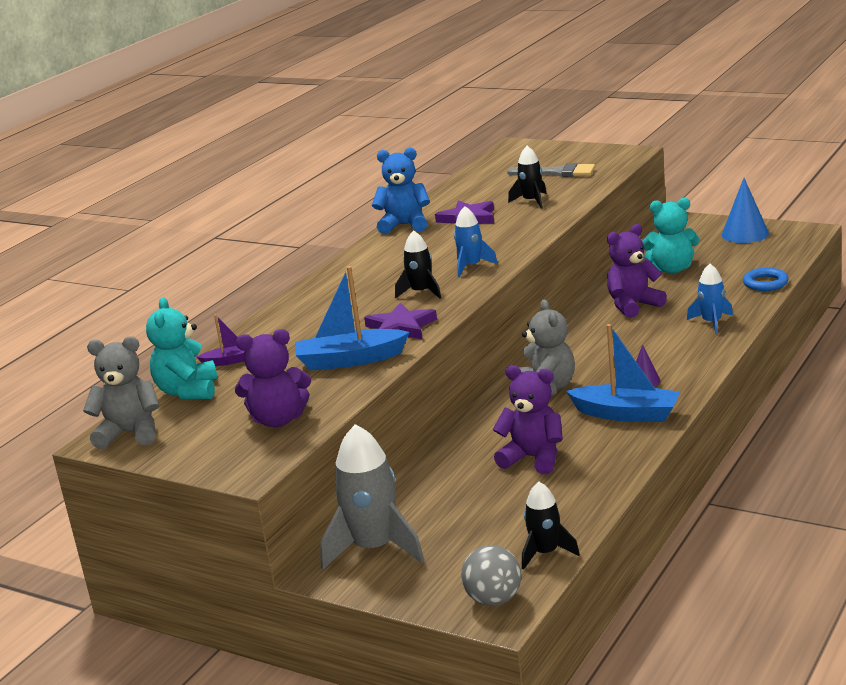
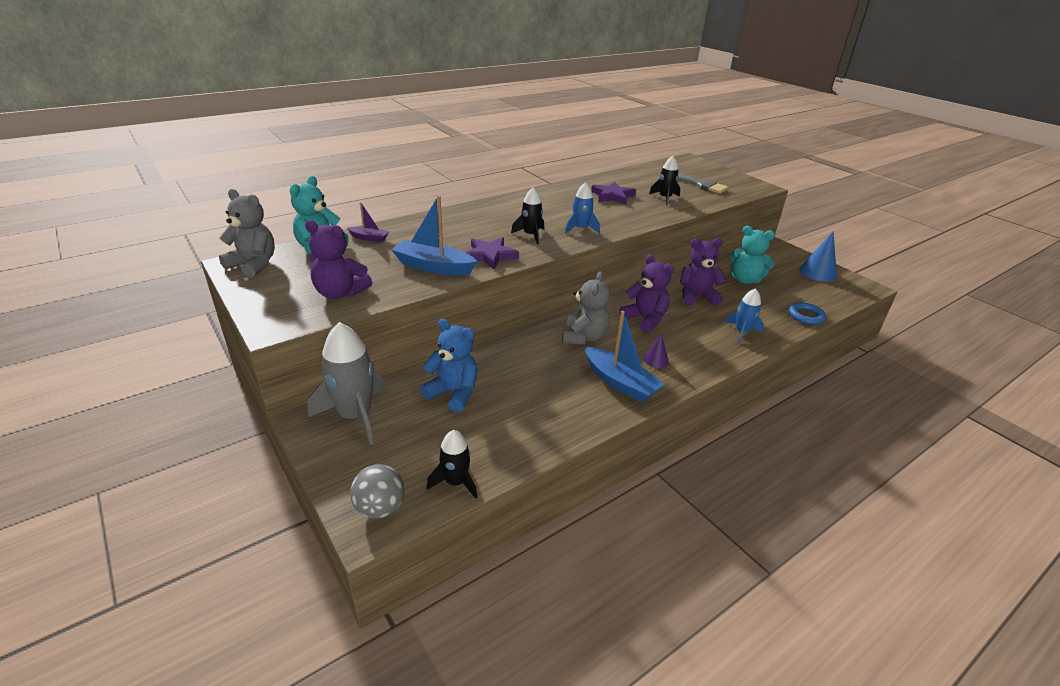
camera: 20 degrees right, 10 degrees up
blue teddy bear [372,148,430,234] -> blue teddy bear moved to [420,319,478,412]
purple teddy bear [492,365,563,474] -> purple teddy bear moved to [619,254,674,333]

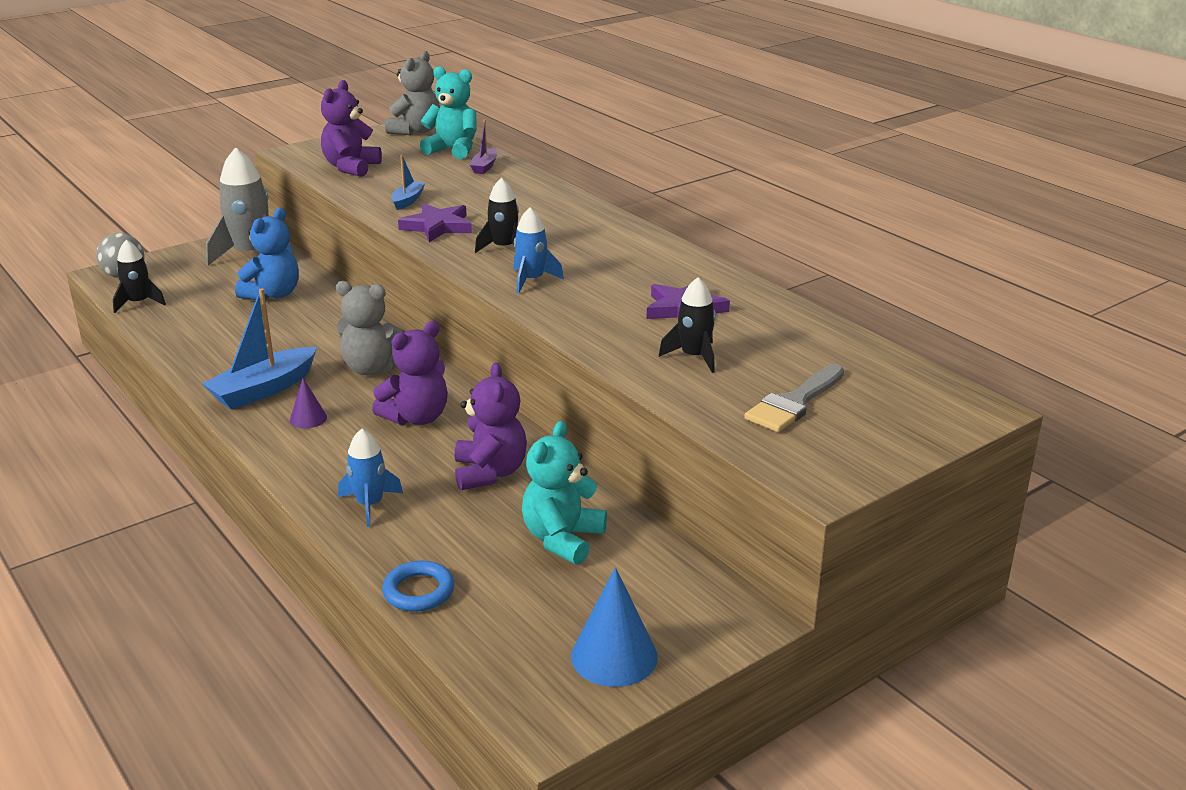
camera: 90 degrees right, 5 degrees down
blue boat [392,195,477,275] -> blue boat [391,155,425,210], size x0.53

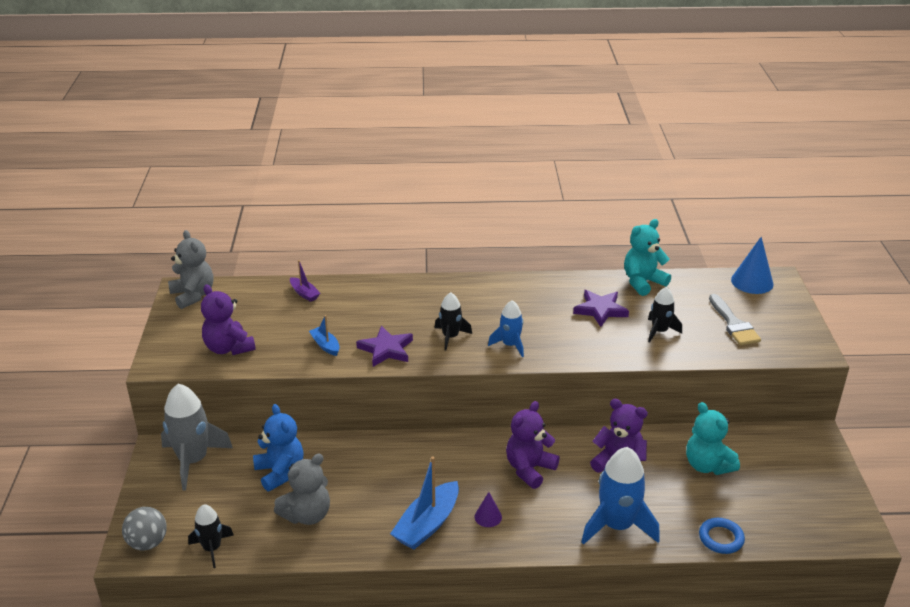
camera: 55 degrees left, 5 degrees up
blue boat [202,288,317,409] -> blue boat turned 45 degrees clockwise [390,456,459,550]
grey teddy bear [336,281,406,375] -> grey teddy bear moved to [274,453,330,525]
blue rocket [338,429,403,527] -> blue rocket [581,447,660,545], size x1.75
purple teddy bear [372,321,448,425] -> purple teddy bear turned 135 degrees counterclockwise [506,401,560,489]
turquoise teddy bear [420,66,476,159] -> turquoise teddy bear moved to [624,219,671,296]
blue cone [571,567,658,687] -> blue cone moved to [731,237,773,294]

